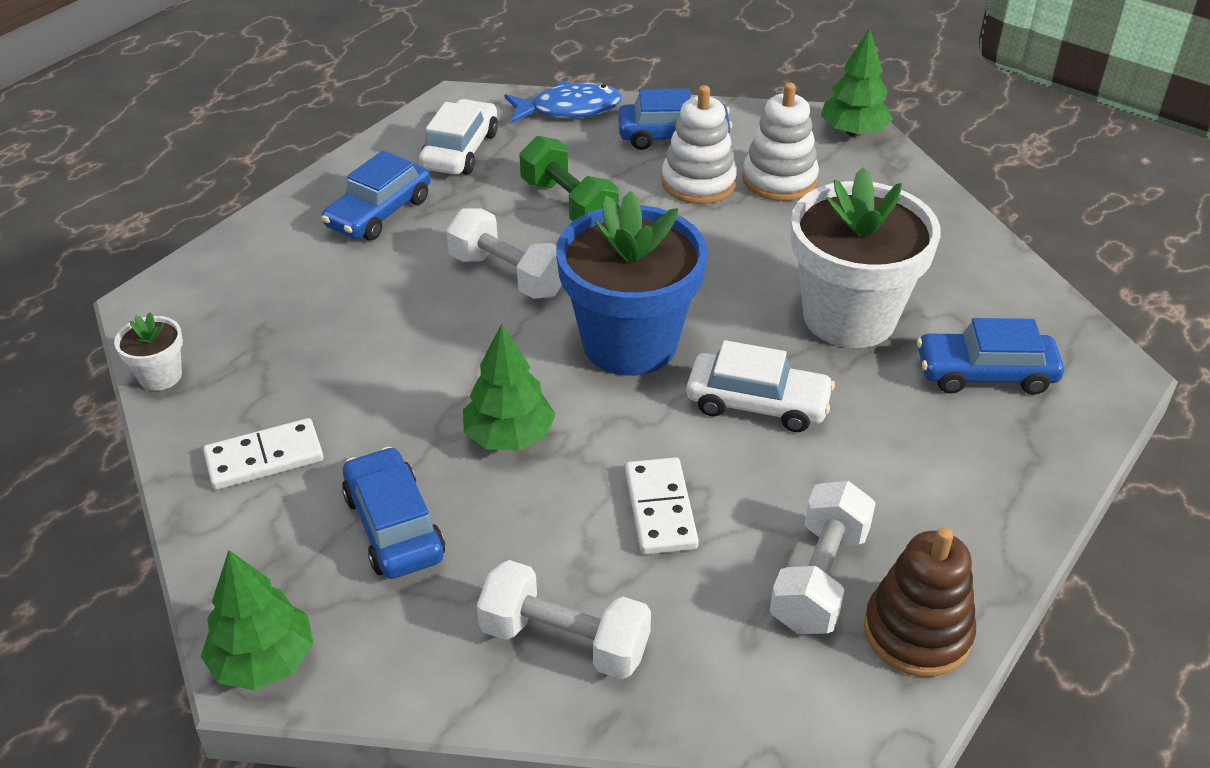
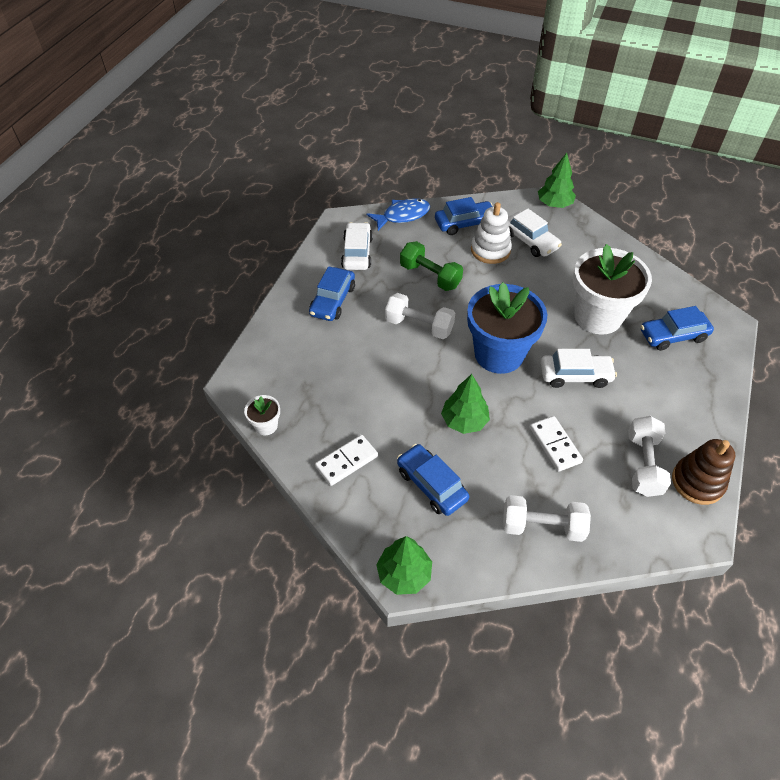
camera: 15 degrees left, 10 degrees up
white stacking toy [742,83,819,201] -> white car [508,208,562,257]

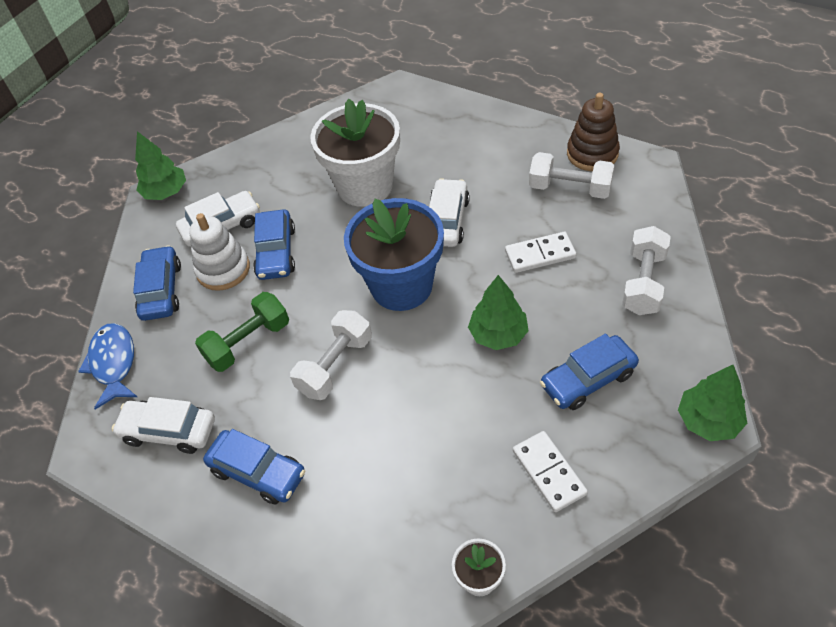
camera: 75 degrees left, 0 degrees up
blue car [641,306,714,351] -> blue car moved to [253,209,295,280]

